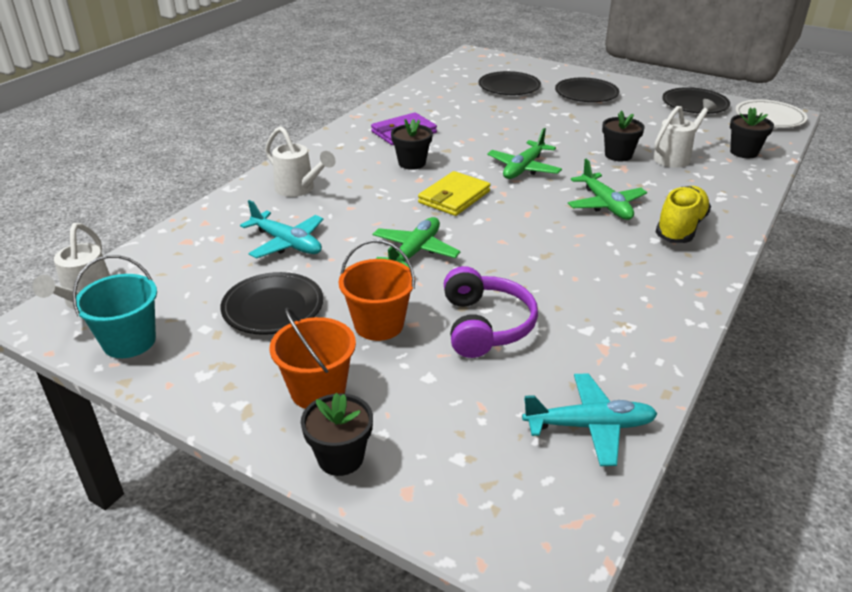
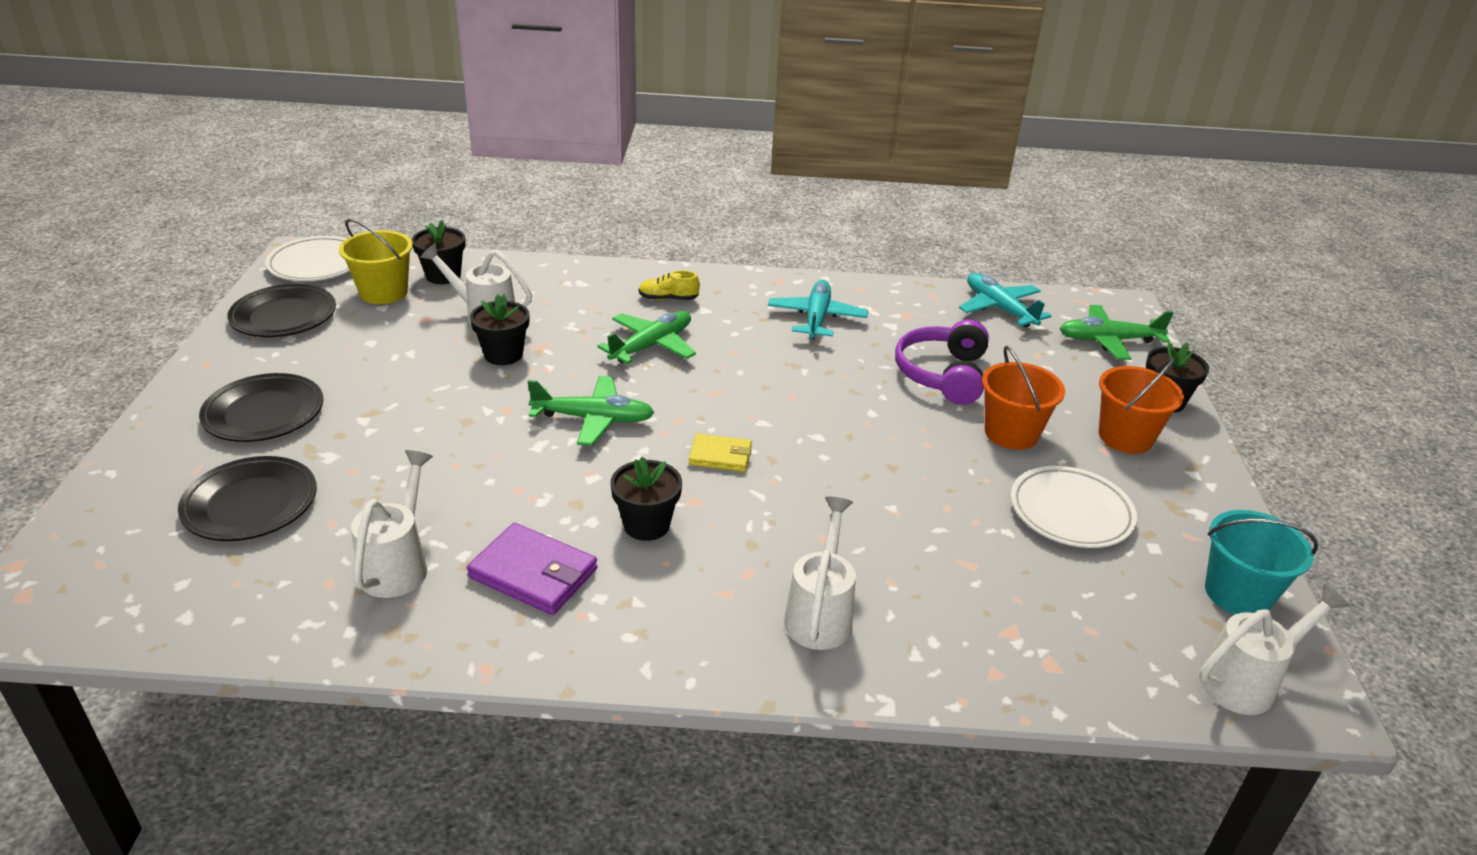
camera: 120 degrees left, 0 degrees up
black plate [221,272,323,335] -> white plate [1011,466,1137,548]
turquoise plane [240,200,324,258] -> turquoise plane moved to [768,280,868,339]
green plane [373,217,461,267] -> green plane moved to [1059,305,1173,360]
yellow wallet [418,171,491,216] -> yellow wallet [689,434,752,472], size x0.63
purple headphones [444,266,538,358] -> purple headphones turned 45 degrees counterclockwise [895,319,989,405]
yellow shoe [656,186,711,243] -> yellow shoe [639,270,700,300], size x0.56
none -> yellow bucket [339,219,413,304]
none -> white watering can [351,450,433,598]

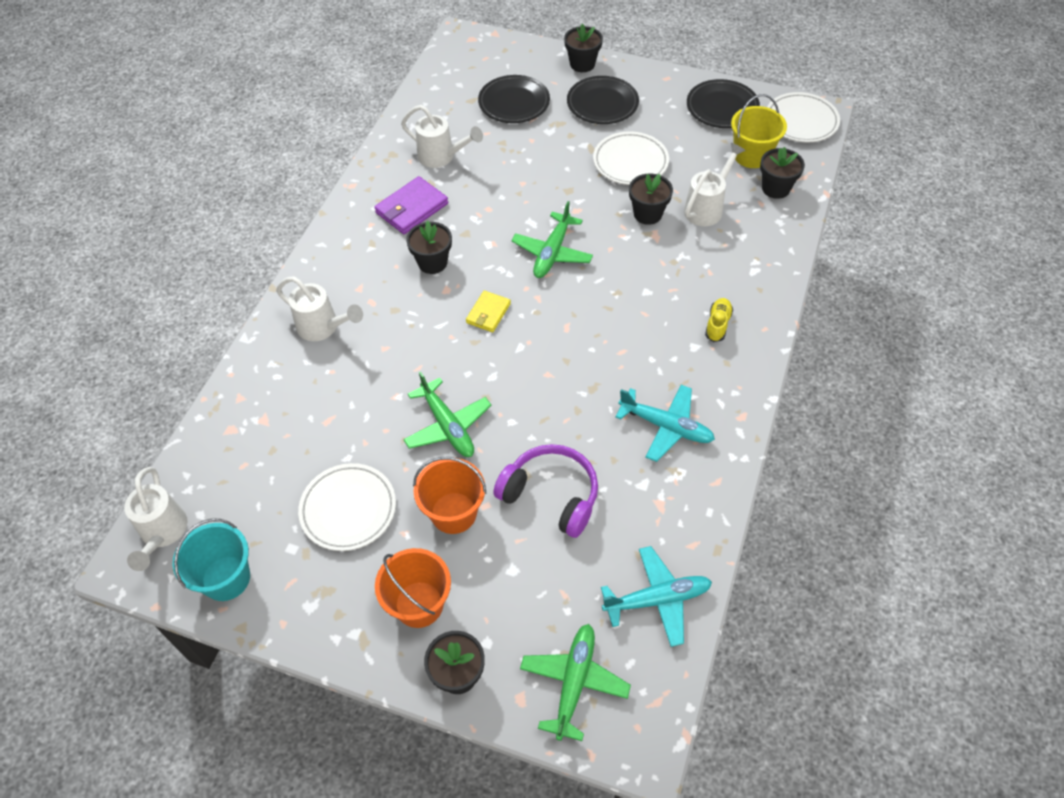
camera: 110 degrees right, 20 degrees up
green plane [597,311,696,364] -> green plane moved to [403,372,491,457]
none -> black flower pot [564,23,603,72]
none -> white plate [593,131,669,185]

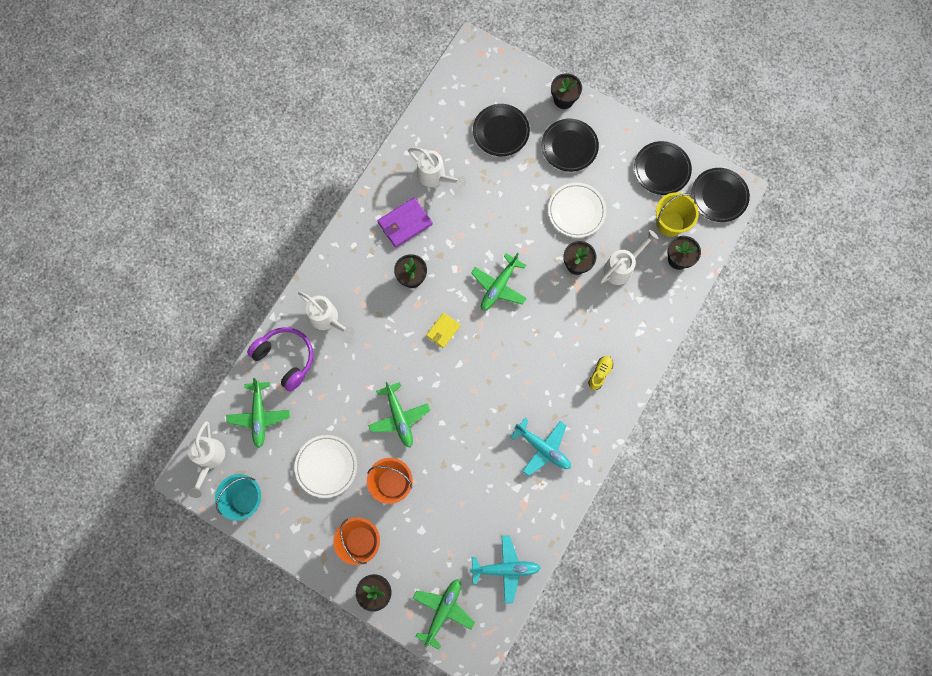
camera: 10 degrees right, 20 degrees up
purple headphones [493,444,598,538] -> purple headphones moved to [247,327,313,392]
white plate [767,92,840,143] -> black plate [691,168,750,222]
none -> green plane [226,378,290,448]

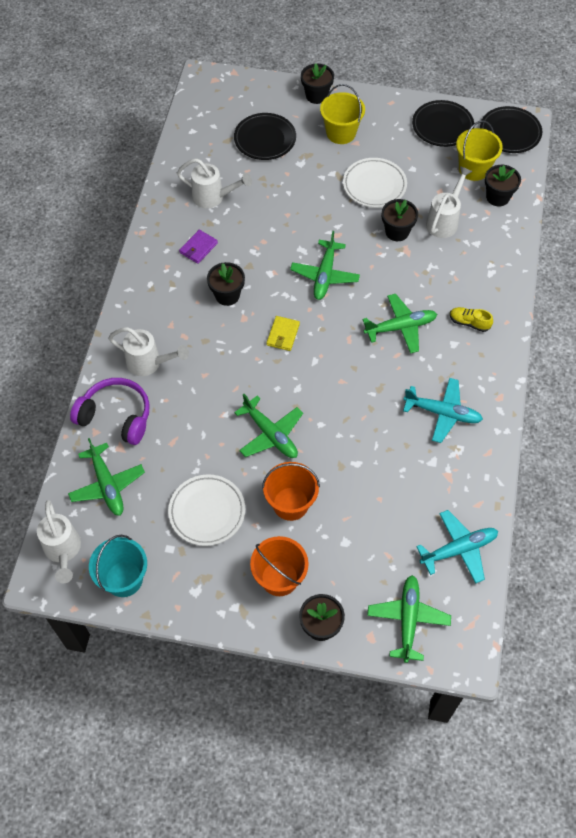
camera: 20 degrees left, 15 degrees down
purple wallet [378,197,433,248] -> purple wallet [179,230,218,264], size x0.63
black plate [542,119,599,172] -> yellow bucket [320,84,365,144]
yellow shoe [588,356,613,390] -> yellow shoe turned 75 degrees counterclockwise [450,307,493,332]
none -> green plane [362,294,437,353]

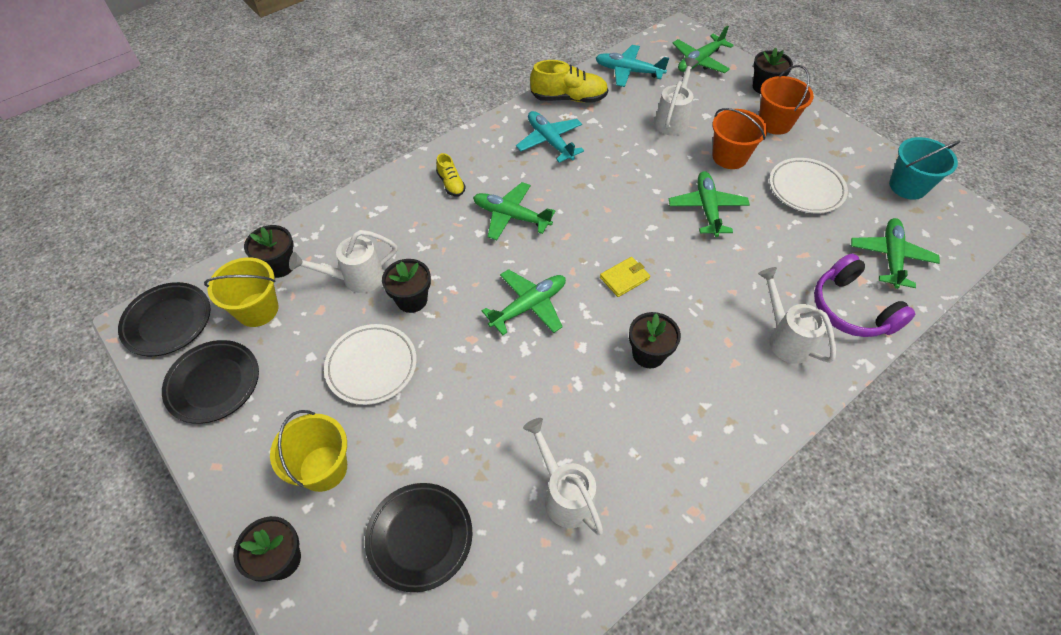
camera: 140 degrees left, 5 degrees down
white watering can [37,500,81,583] -> white watering can moved to [654,57,698,136]
purple wallet [179,230,218,264] -> none
none -> yellow shoe [530,60,608,103]

